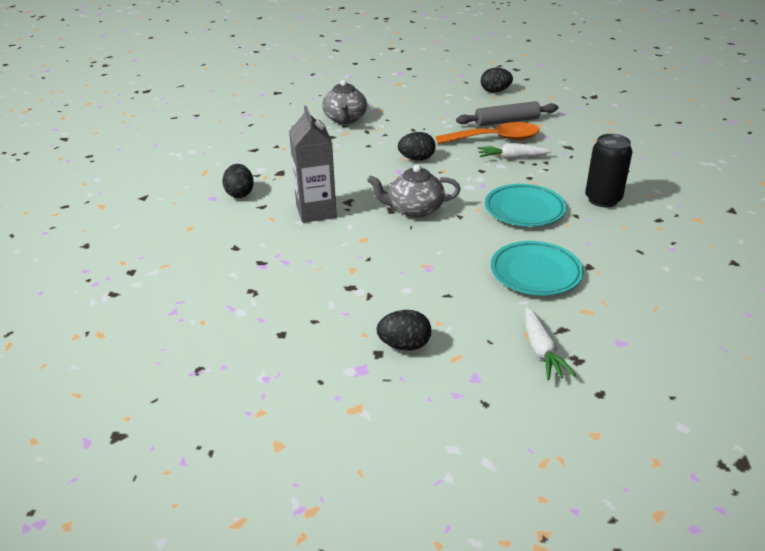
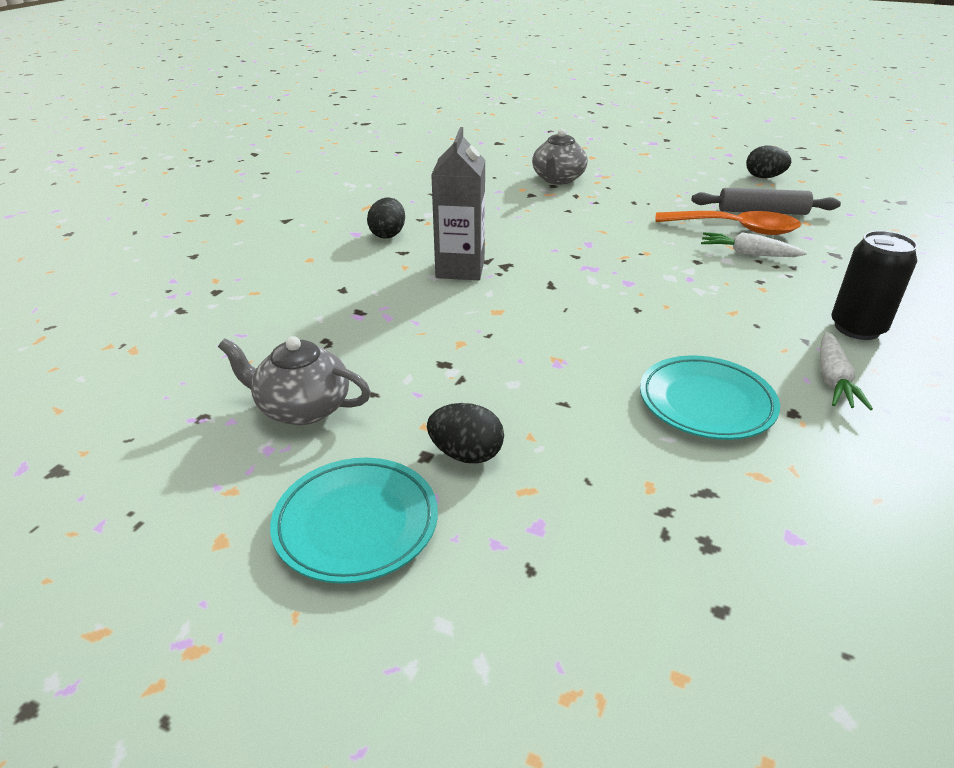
camera: 20 degrees right, 0 degrees up
grey teapot [367,164,461,218] -> grey teapot moved to [218,336,371,425]
black egg [398,132,436,161] -> none
turquoise plate [485,184,567,227] -> turquoise plate moved to [270,458,438,584]
white carrot [525,307,576,380] -> white carrot moved to [820,332,873,410]

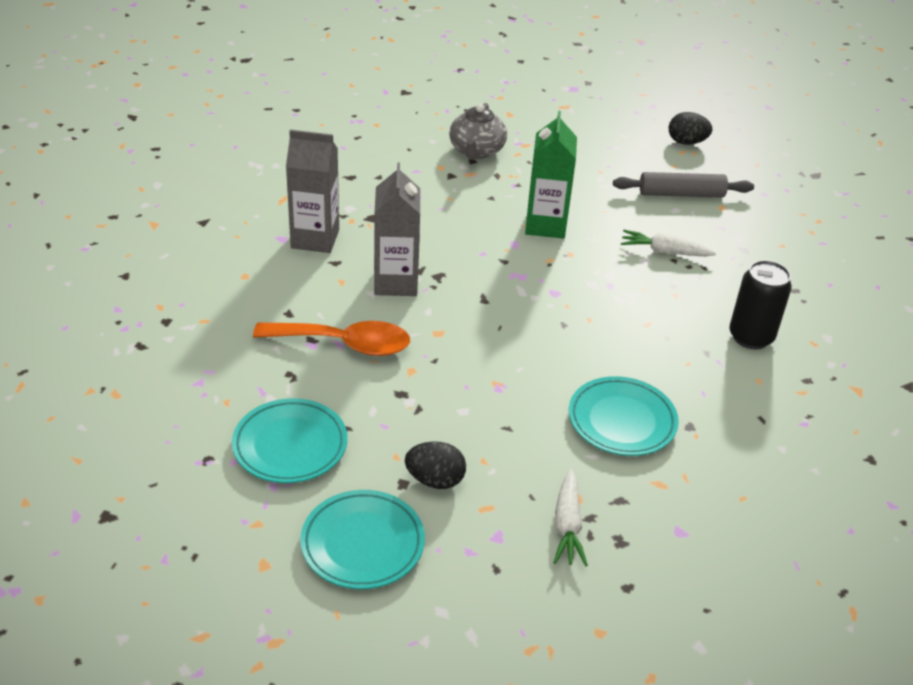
camera: 10 degrees left, 5 degrees up
grey teapot [218,336,371,425] -> turquoise plate [232,398,348,483]
black egg [367,197,405,239] -> grey carton [286,130,339,253]
orange spoon [655,211,801,235] -> orange spoon moved to [253,321,410,356]
white carrot [820,332,873,410] -> white carrot moved to [553,469,588,566]
none -> green carton [525,111,577,239]

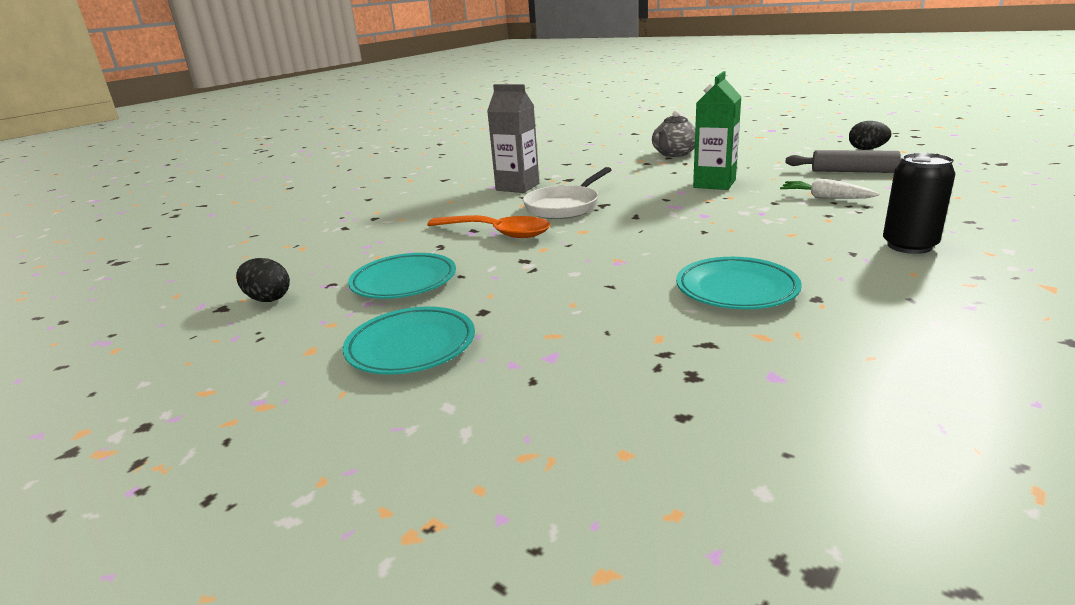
camera: 25 degrees right, 15 degrees down
grey carton [374,162,420,296] -> white pan [523,167,612,219]
black egg [405,441,466,489] -> black egg moved to [236,258,290,302]
white carrot [553,469,588,566] -> none

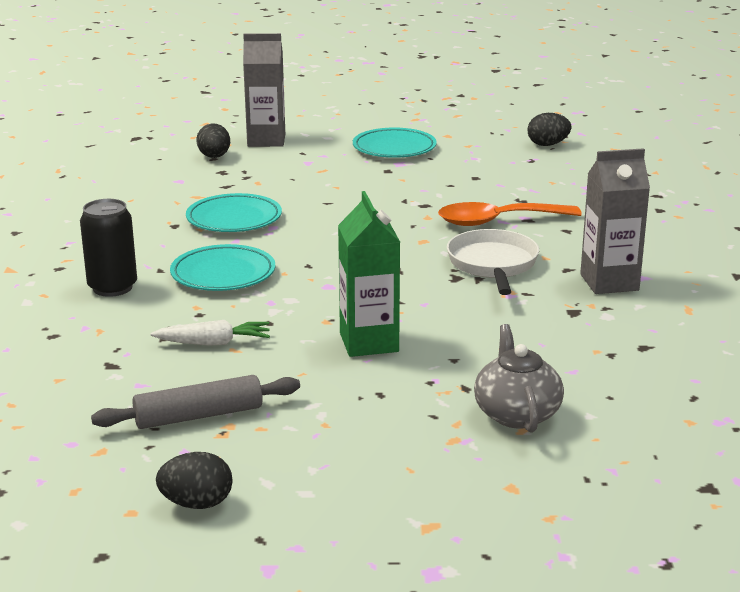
camera: 140 degrees right, 0 degrees up
turquoise plate [348,253,456,299] -> turquoise plate moved to [170,244,275,291]
none -> black egg [196,123,230,158]
none -> grey carton [243,33,285,147]

